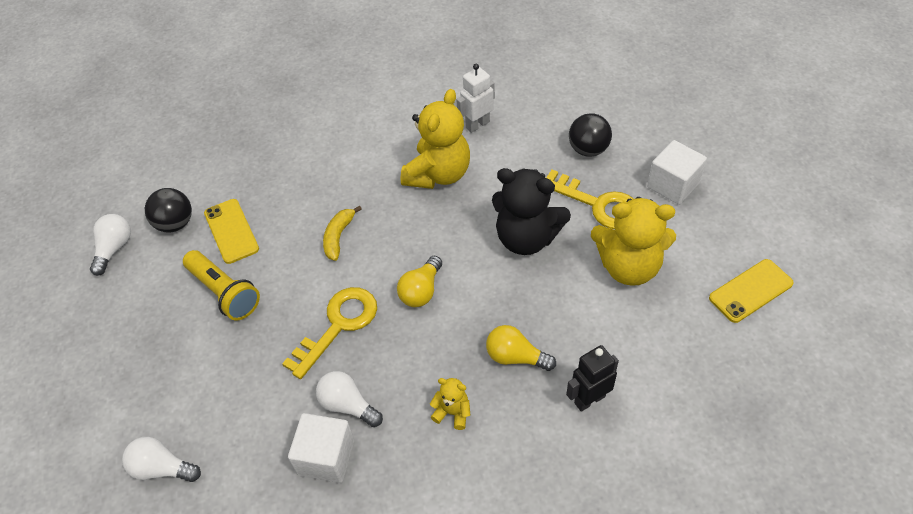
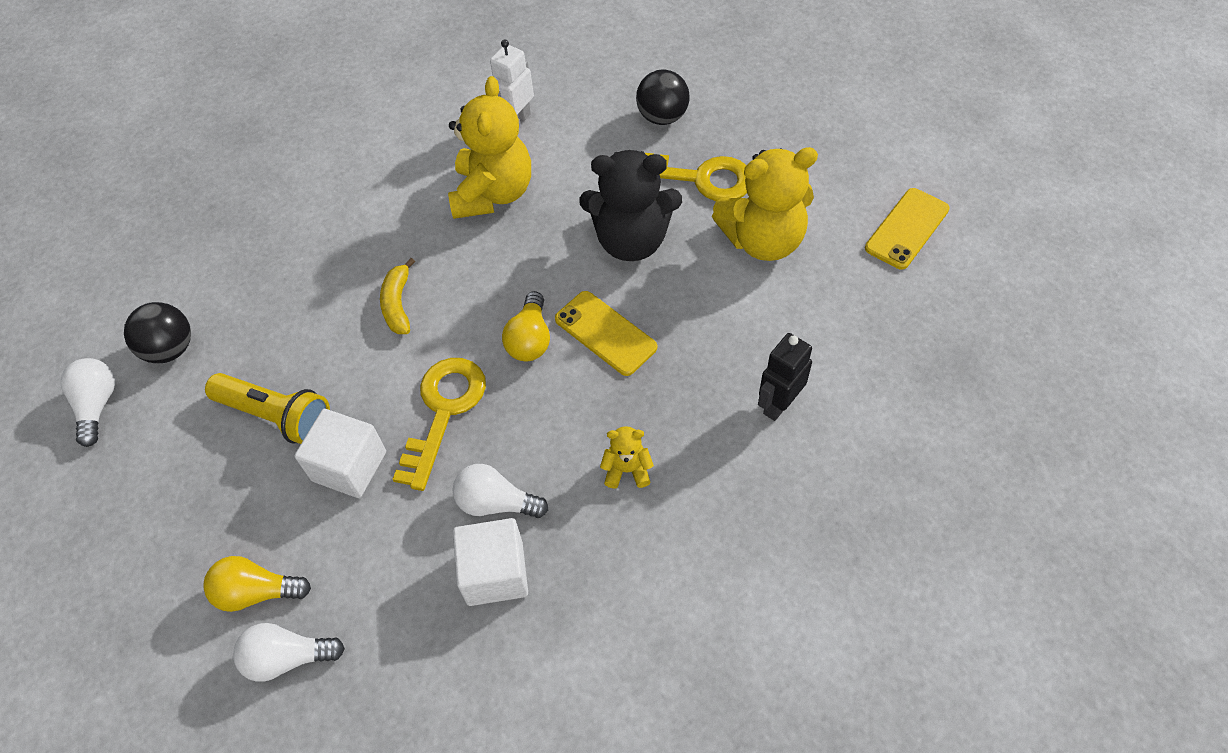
camera: 20 degrees left, 5 degrees up
yellow phone [204,199,259,264] -> yellow phone moved to [555,291,657,376]
yellow light bulb [486,325,556,371] -> yellow light bulb moved to [203,556,311,612]
white cube [647,140,707,205] -> white cube moved to [294,409,386,498]

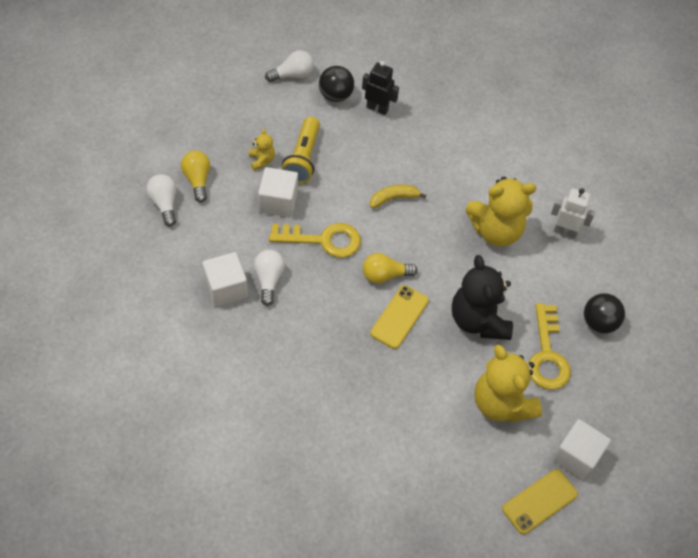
camera: 70 degrees right, 0 degrees up
yellow teddy bear [600,426,654,489] -> yellow teddy bear moved to [249,129,275,170]
black robot [758,333,812,421] -> black robot moved to [362,61,399,115]
yellow phone [865,188,950,270] -> yellow phone turned 60 degrees counterclockwise [502,469,578,534]
none -> white cube [553,419,611,481]

